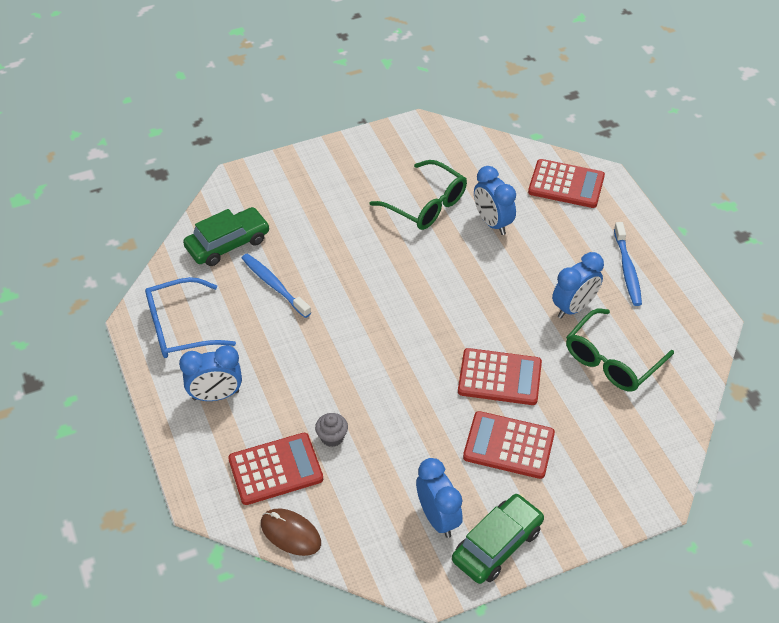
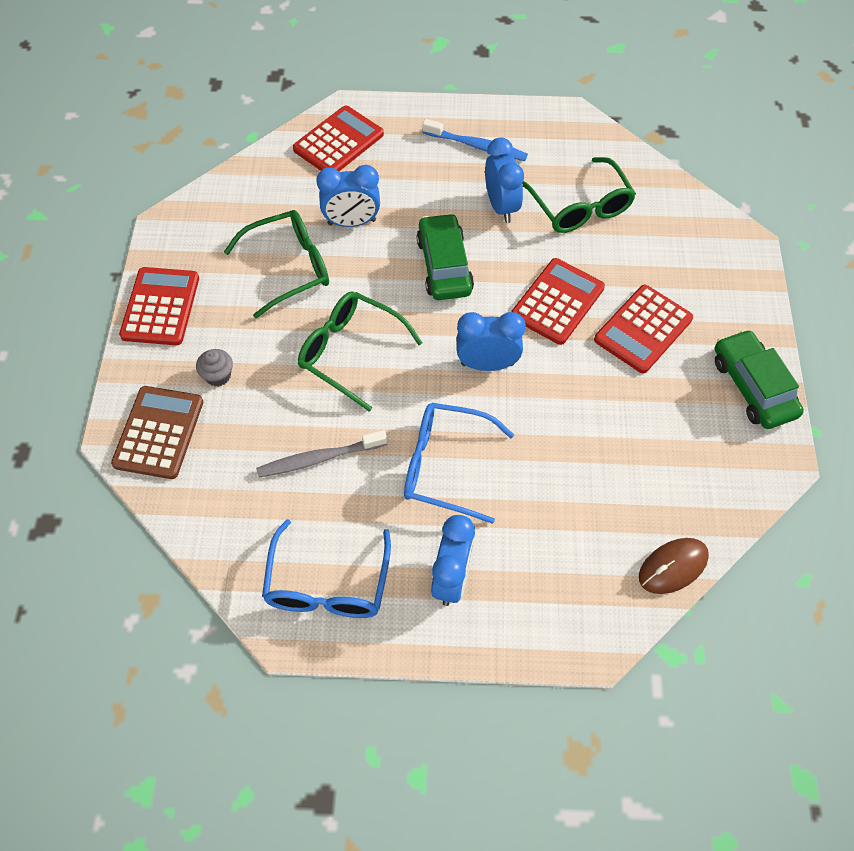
camera: 65 degrees left, 10 degrees up
green car [183,207,270,266] -> green car moved to [417,213,474,300]
red calculator [228,433,323,505] -> red calculator moved to [119,267,199,345]
blue toothbrush [242,253,311,318] -> grey toothbrush [256,430,387,477]
grey cupcake [315,413,348,447] -> grey cupcake moved to [196,349,233,386]
blue clock [416,458,463,538] -> blue clock moved to [457,312,526,371]
none -> brown calculator [111,386,203,479]
none -> green glasses [298,292,423,412]
none -> blue glasses [404,403,514,524]

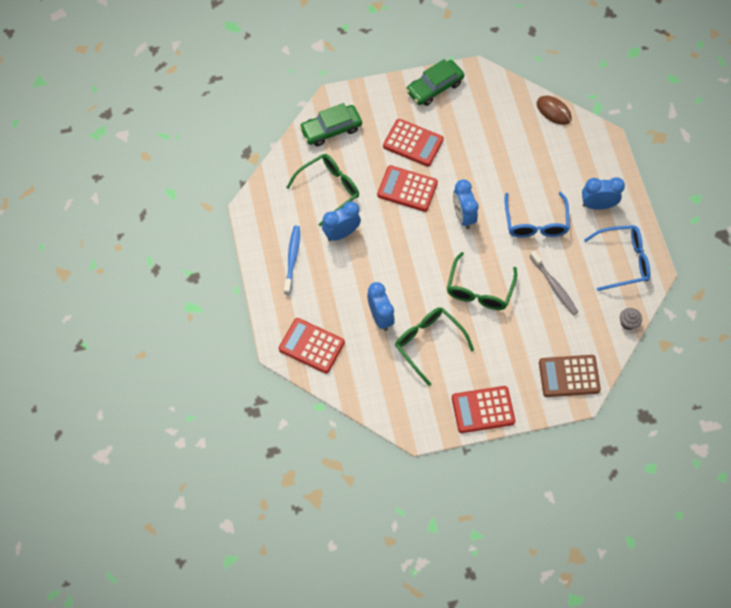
camera: 105 degrees left, 5 degrees up
grey cupcake [196,349,233,386] -> grey cupcake moved to [620,308,642,330]
green car [417,213,474,300] -> green car moved to [299,103,362,146]

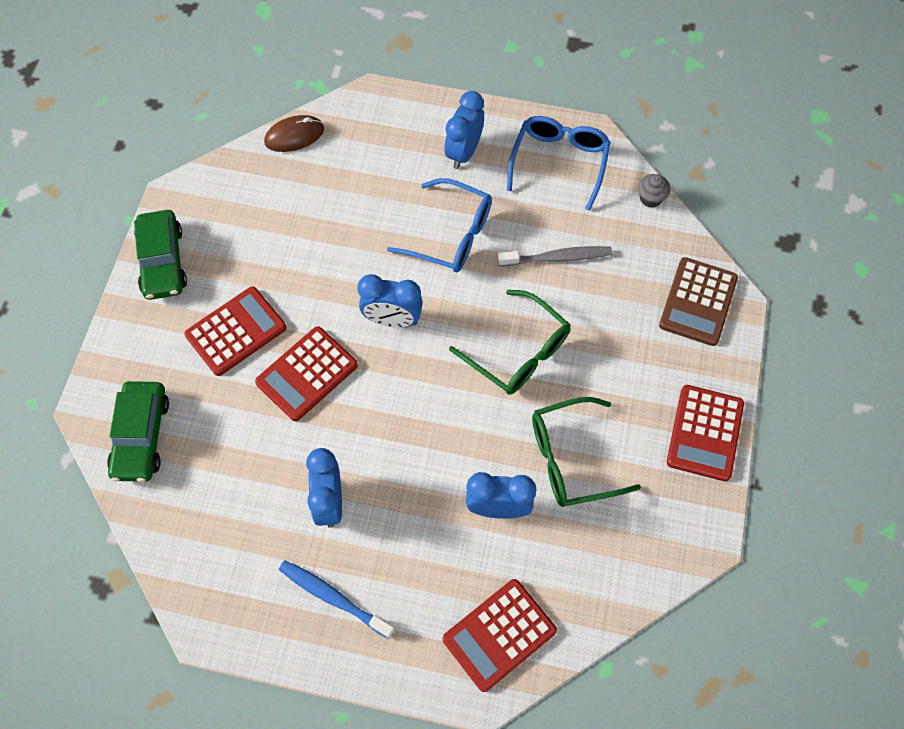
camera: 65 degrees left, 0 degrees up
green glasses [286,154,359,226] -> none

